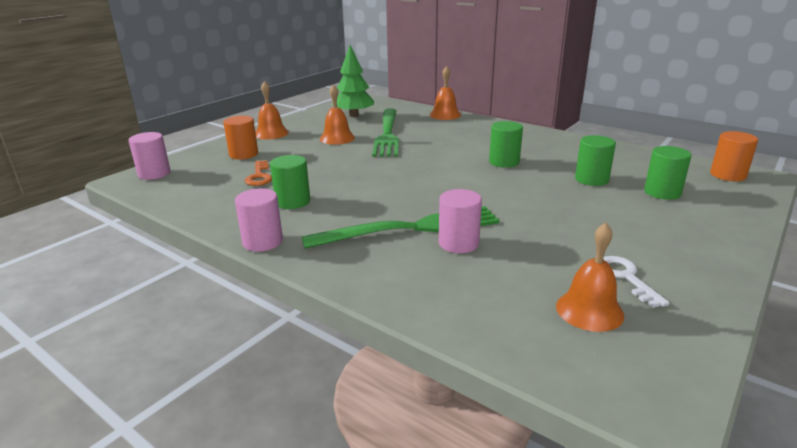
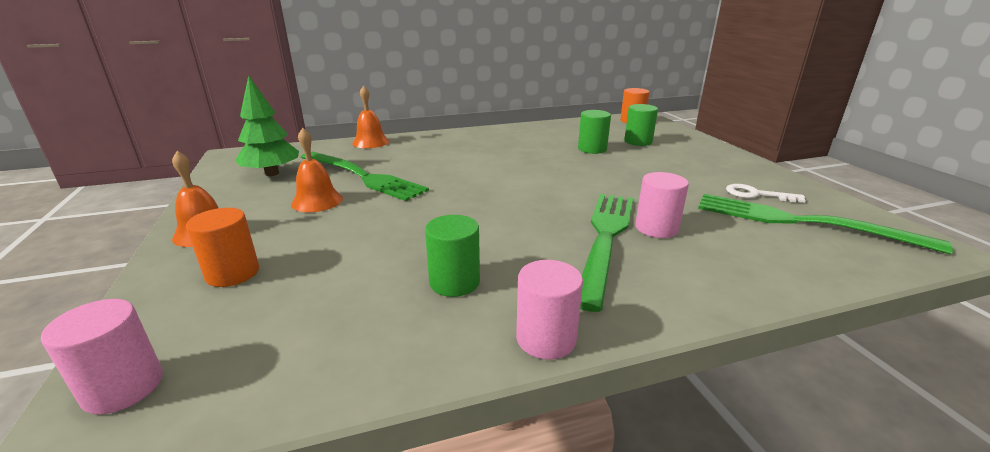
camera: 55 degrees left, 0 degrees up
orange key [245,160,272,186] -> none
green cylinder [489,121,523,168] -> none
orange bell [556,223,624,332] -> green fork [698,194,953,254]

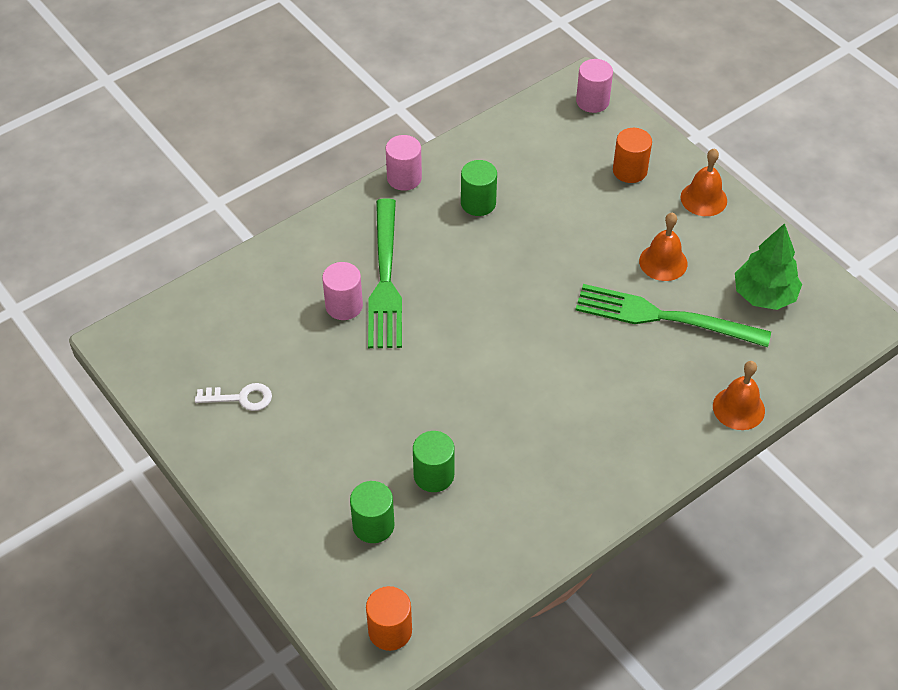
camera: 160 degrees right, 25 degrees up
green fork [698,194,953,254] -> none

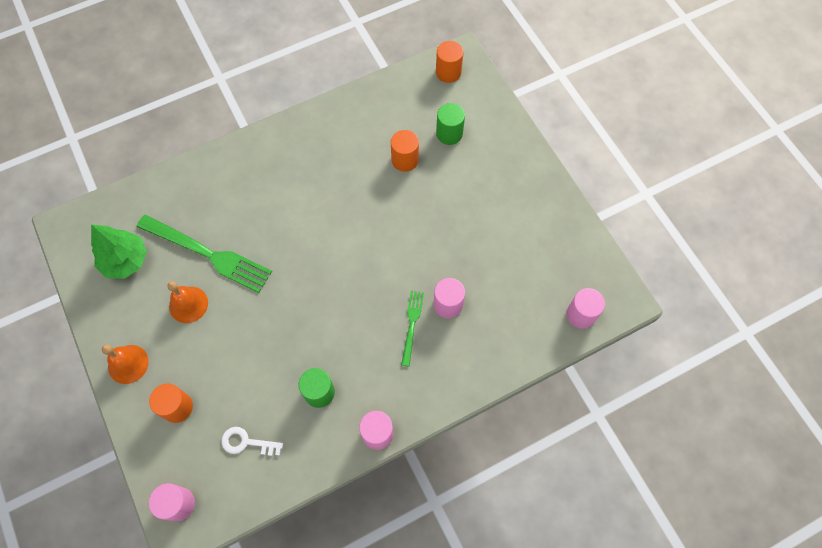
camera: 170 degrees left, 15 degrees up
white key [195,383,272,411] -> white key moved to [222,427,283,456]
green fork [368,198,402,348] -> green fork [401,291,424,366], size x0.51
green cylinder [413,431,455,492] -> orange cylinder [391,130,419,172]
orange bell [713,361,765,430] -> none
none -> pink cylinder [567,288,605,329]

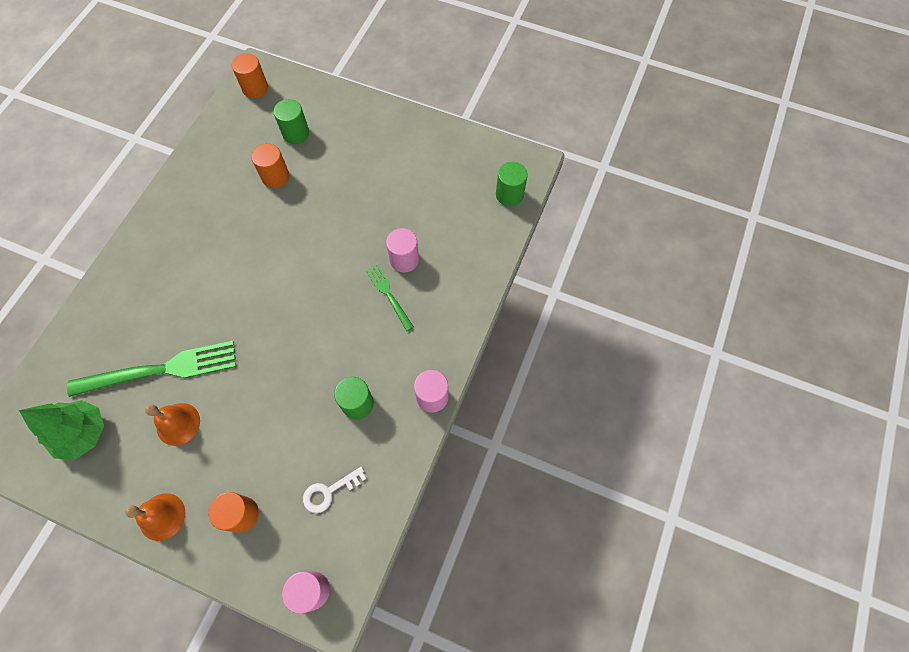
camera: 40 degrees left, 0 degrees up
pink cylinder [567,288,605,329] -> green cylinder [496,162,528,206]

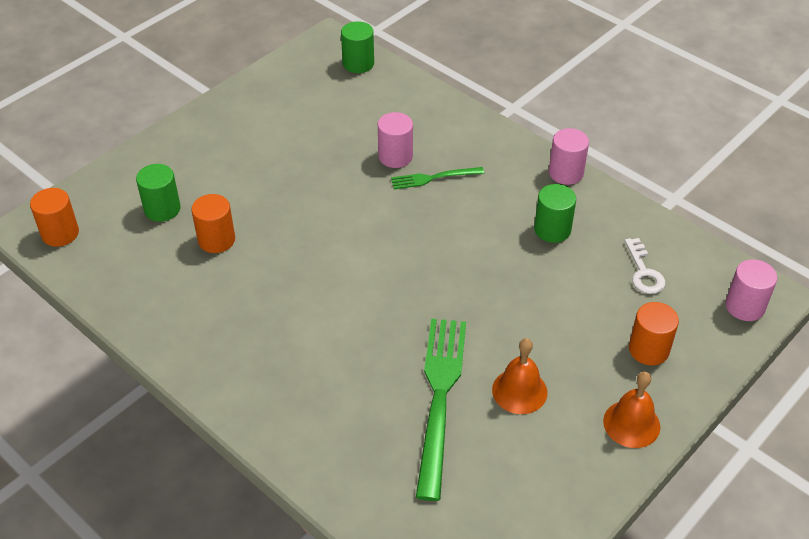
camera: 70 degrees left, 20 degrees down
green tree [19,400,104,460] -> none

